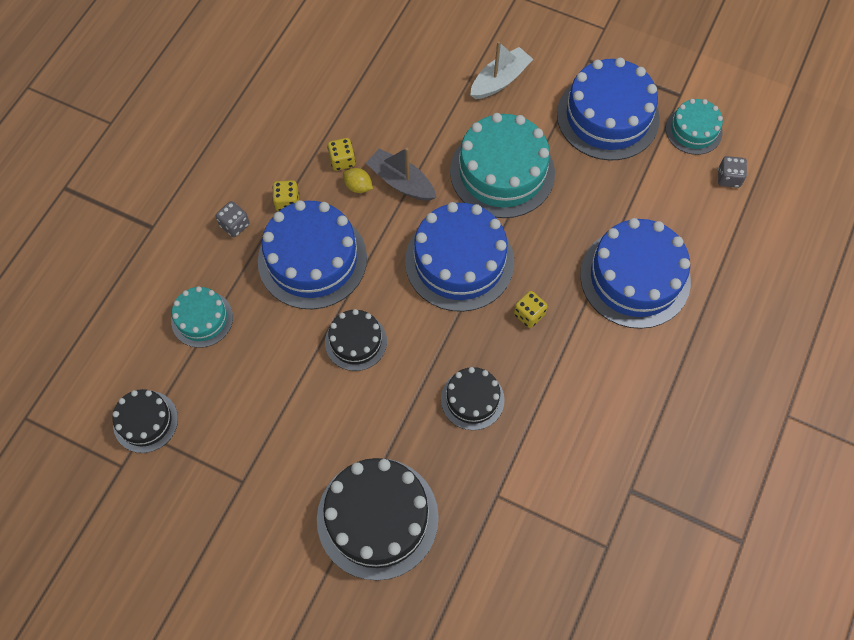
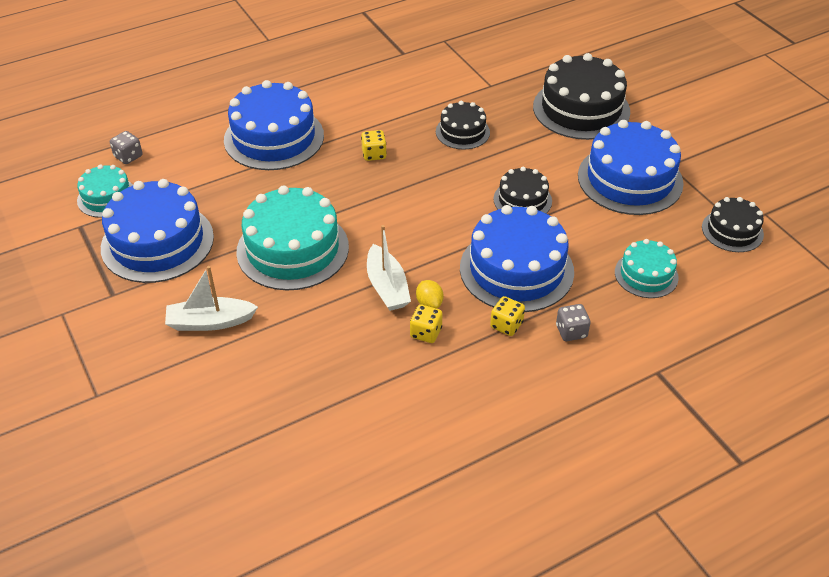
camera: 145 degrees left, 20 degrees down
grey boat [366,148,436,201] -> white boat [367,225,411,311]
blue cake [405,202,514,312] -> blue cake moved to [578,120,683,215]

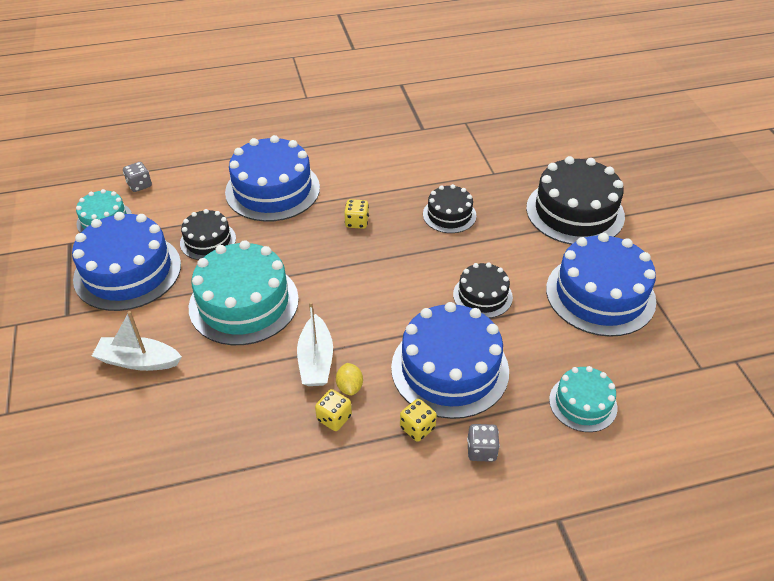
camera: 15 degrees right, 0 degrees up
black cake [702,197,764,252] -> black cake moved to [180,209,236,260]

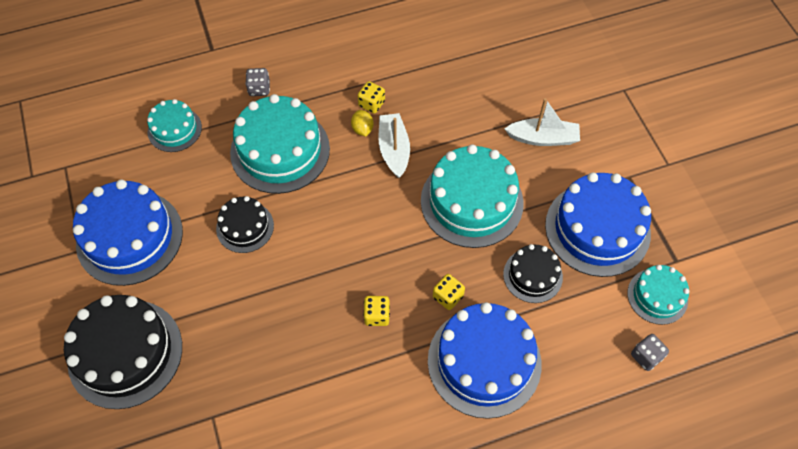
camera: 175 degrees right, 15 degrees up
blue cake [391,302,509,419] -> turquoise cake [230,94,330,194]
yellow dice [400,399,437,442] -> yellow dice moved to [433,274,465,310]
black cake [423,184,476,233] -> none

